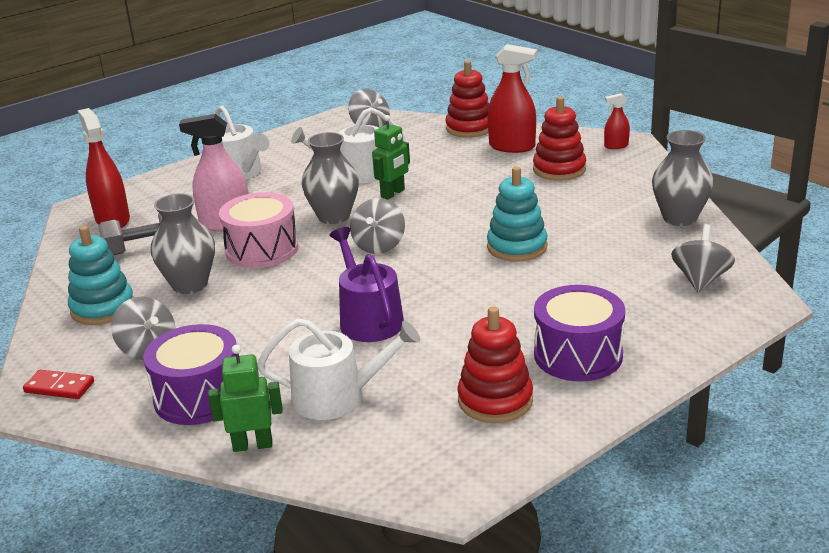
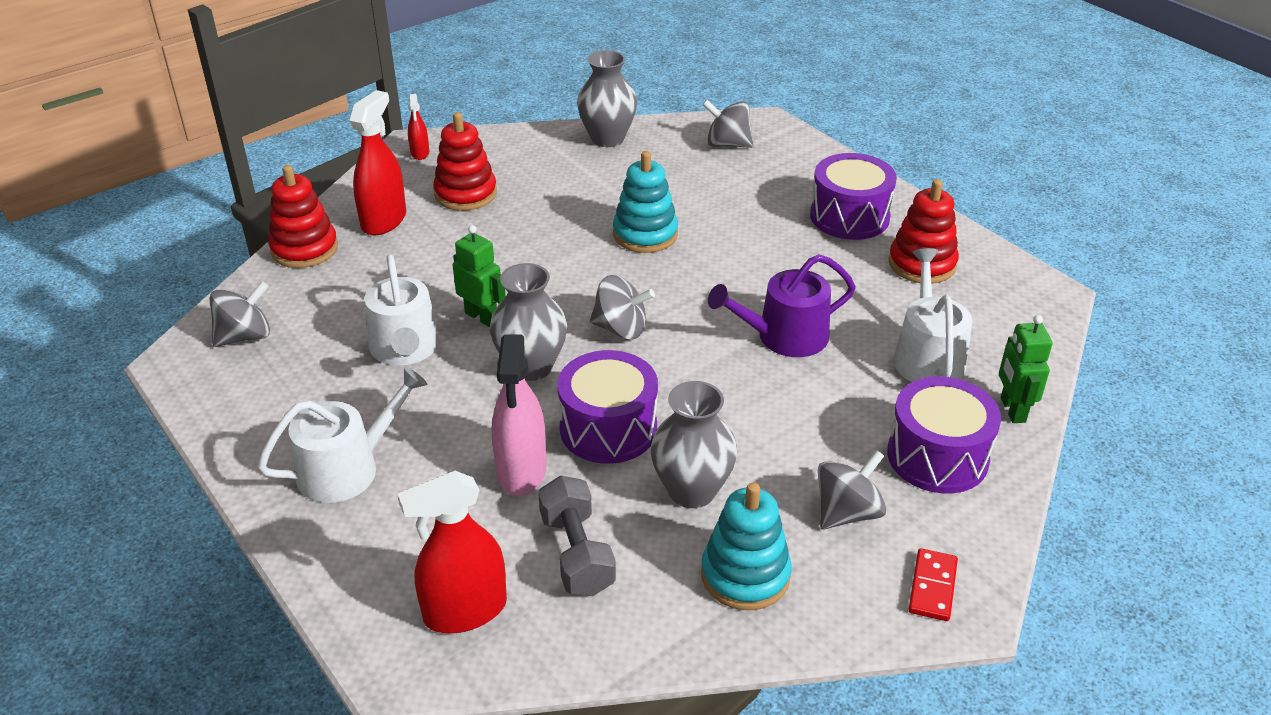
camera: 90 degrees left, 10 degrees up
pink drum [219,192,298,268] -> purple drum [557,350,658,464]

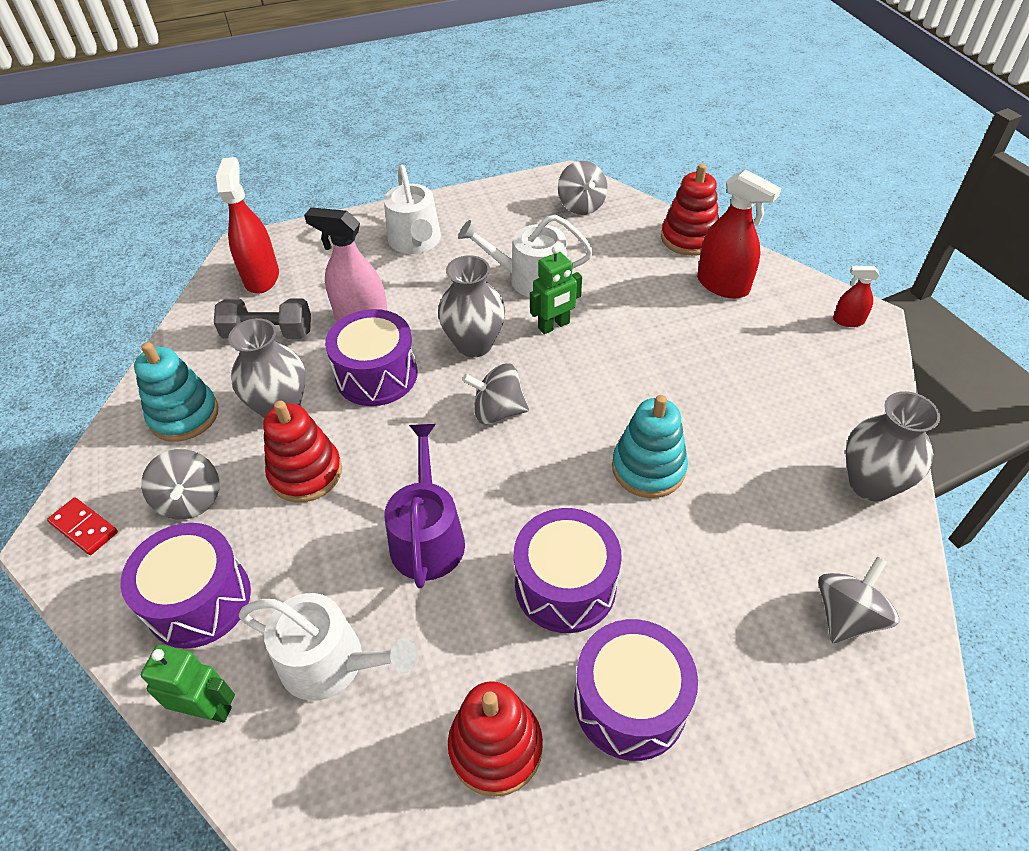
camera: 110 degrees right, 10 degrees up
red stacking toy [433,112,497,211] -> red stacking toy moved to [263,400,342,502]
grey spinning top [590,275,655,340] -> grey spinning top turned 60 degrees clockwise [462,363,529,424]
none -> purple drum [514,508,622,633]

